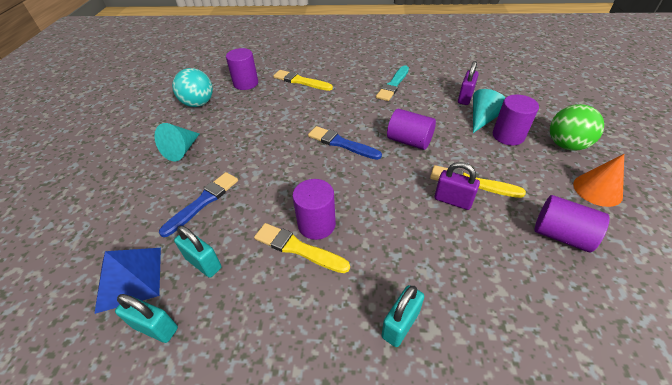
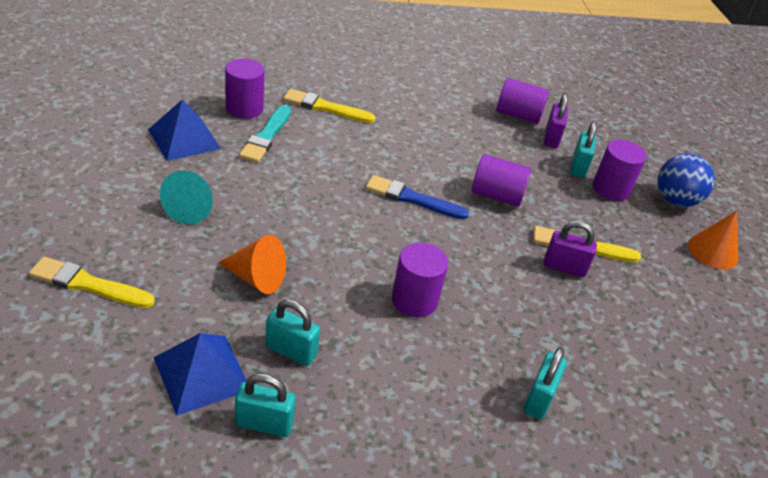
camera: 20 degrees left, 5 degrees down
blue brush [159,172,238,237] -> orange cone [218,235,286,294]
turquoise ball [172,68,213,107] -> blue pyramid [148,100,221,161]
yellow brush [254,223,350,273] -> yellow brush moved to [29,257,155,308]
turquoise brush [376,65,409,101] -> turquoise brush moved to [239,105,291,163]
turquoise cone [473,89,506,133] -> turquoise padlock [570,122,597,178]
purple cylinder [535,195,610,252] -> purple cylinder moved to [497,78,549,124]
green ball [550,104,604,151] -> blue ball [657,153,715,207]

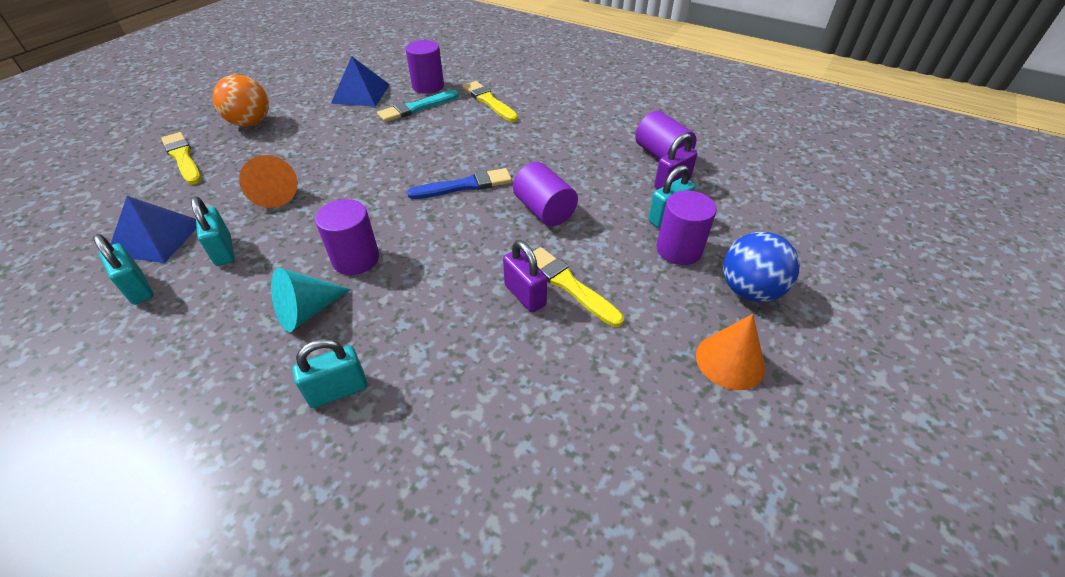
camera: 45 degrees right, 5 degrees up
turquoise cone [160,171,213,224] -> turquoise cone moved to [271,267,351,332]
blue brush [366,175,469,220] -> blue brush turned 105 degrees clockwise [407,168,512,199]
none -> orange ball [213,75,269,127]

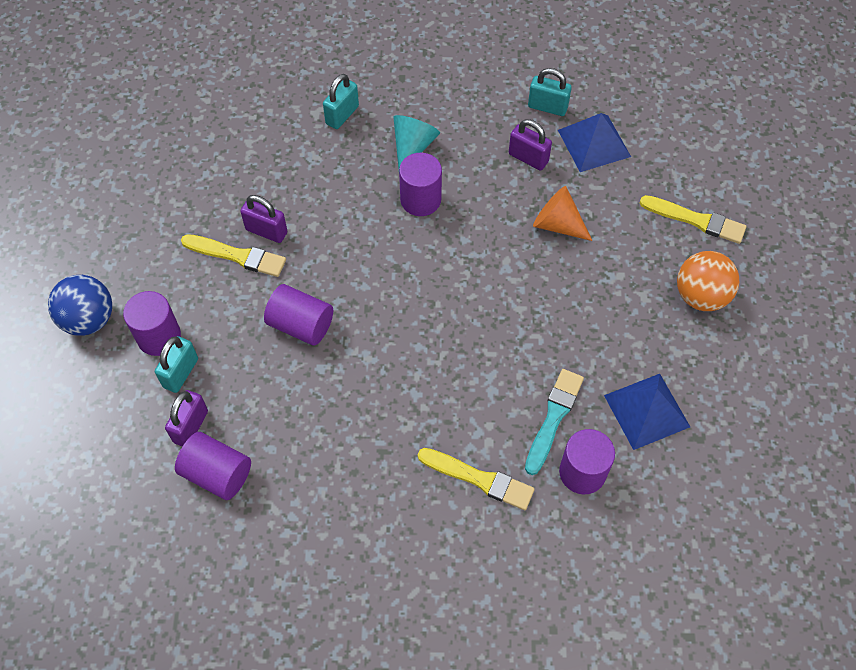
camera: 150 degrees right, 15 degrees up
turquoise padlock [191,197,234,266] -> purple padlock [509,119,552,171]
blue brush [407,168,512,199] -> none
orange cone [696,314,765,390] -> none

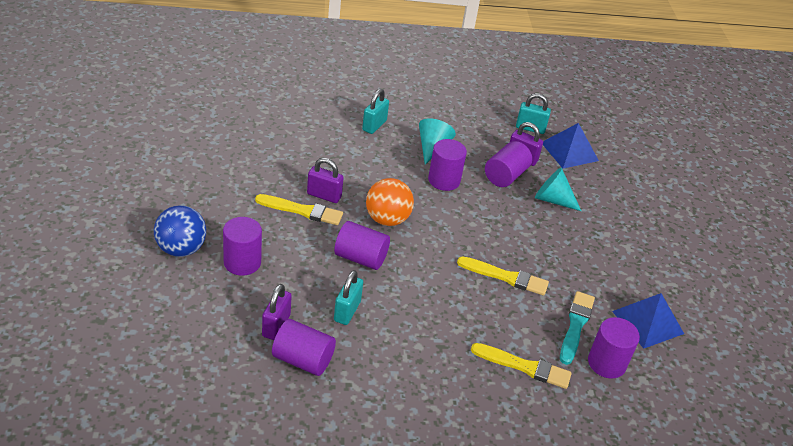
camera: 10 degrees left, 20 degrees down
turquoise padlock [155,336,198,393] -> turquoise padlock moved to [334,270,363,325]
orange cone [533,186,593,241] -> turquoise cone [535,168,581,211]
yellow brush [640,195,746,244] -> yellow brush moved to [457,256,549,296]
orange ball [677,251,739,311] -> orange ball moved to [366,178,414,226]
none -> purple cylinder [485,141,532,187]

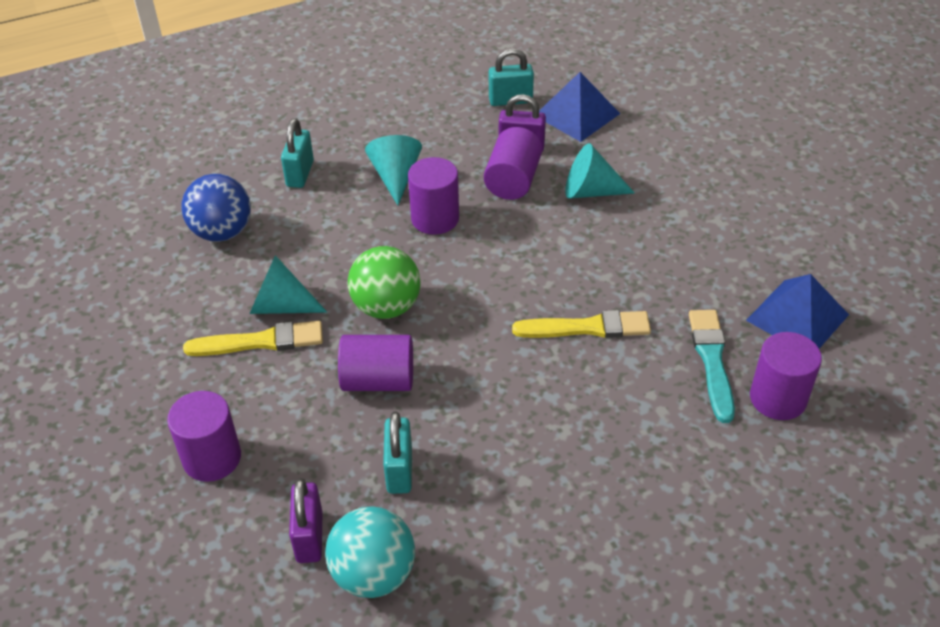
camera: 15 degrees left, 5 degrees up
blue ball [154,205,206,257] -> blue ball moved to [181,174,251,242]
purple cylinder [272,319,336,376] -> turquoise ball [325,506,415,598]
purple padlock [307,158,344,203] -> turquoise cone [249,255,327,314]
orange ball [366,178,414,226] -> green ball [348,246,421,319]
yellow brush [471,343,572,389] -> none

